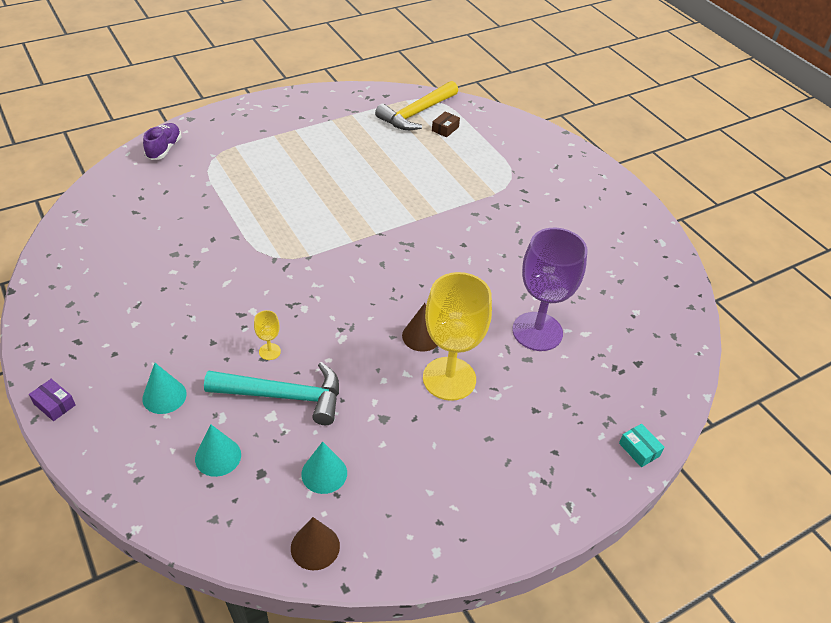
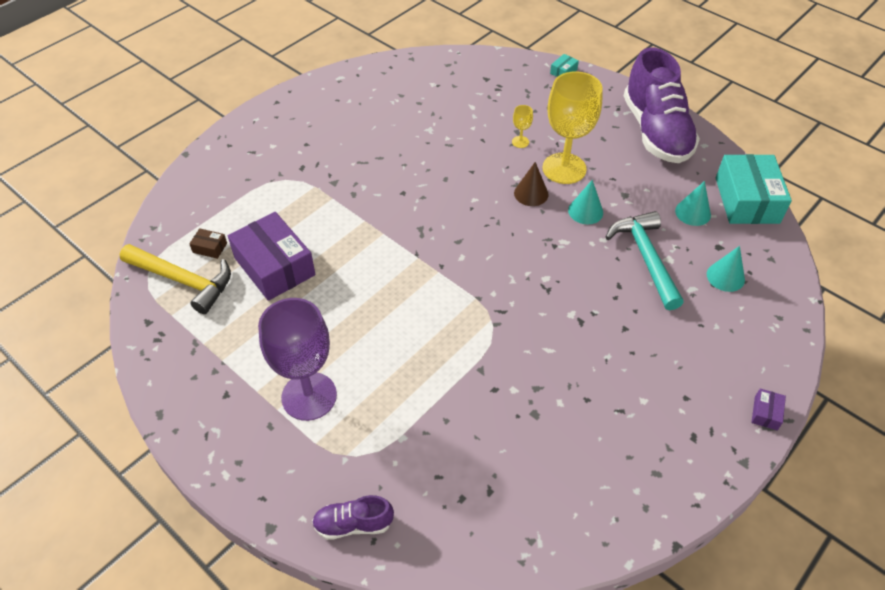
camera: 105 degrees left, 5 degrees up
turquoise cone [142,363,187,414] -> turquoise cone moved to [568,180,603,225]
yellow goblet [254,310,281,360] -> yellow goblet moved to [512,105,533,148]
brown cone [291,517,340,570] -> turquoise box [716,154,792,224]
purple goblet [512,228,587,351] -> purple goblet moved to [258,298,337,421]
none -> purple box [228,212,316,301]
none -> purple shoe [624,47,700,163]

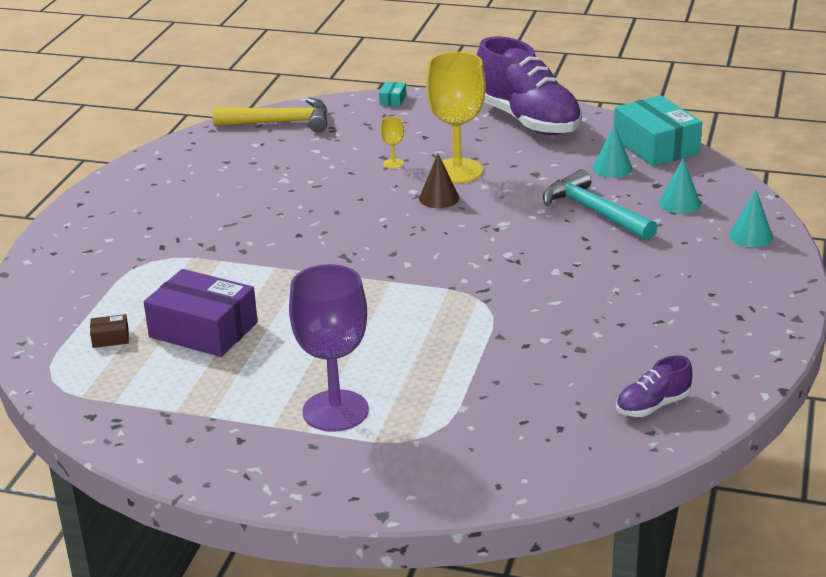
camera: 25 degrees left, 20 degrees down
yellow hammer [120,244,231,314] -> yellow hammer moved to [213,98,328,132]
purple shoe [312,495,394,540] -> purple shoe moved to [616,355,693,417]
turquoise cone [568,180,603,225] -> turquoise cone moved to [729,190,773,247]
purple box [751,389,786,430] -> none

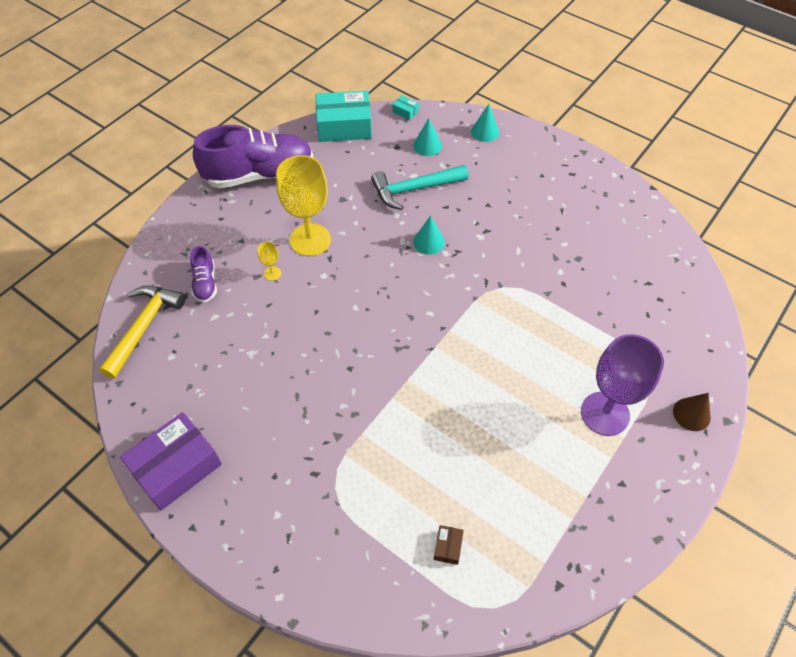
camera: 70 degrees left, 25 degrees up
purple box [144,269,258,357] -> purple box moved to [120,412,222,510]
turquoise box [379,82,406,106] -> turquoise box moved to [392,95,419,120]
brown cone [419,154,459,208] -> brown cone moved to [673,393,711,431]
turquoise cone [593,124,632,178] -> turquoise cone moved to [413,216,445,255]
purple shoe [616,355,693,417] -> purple shoe moved to [190,246,217,303]

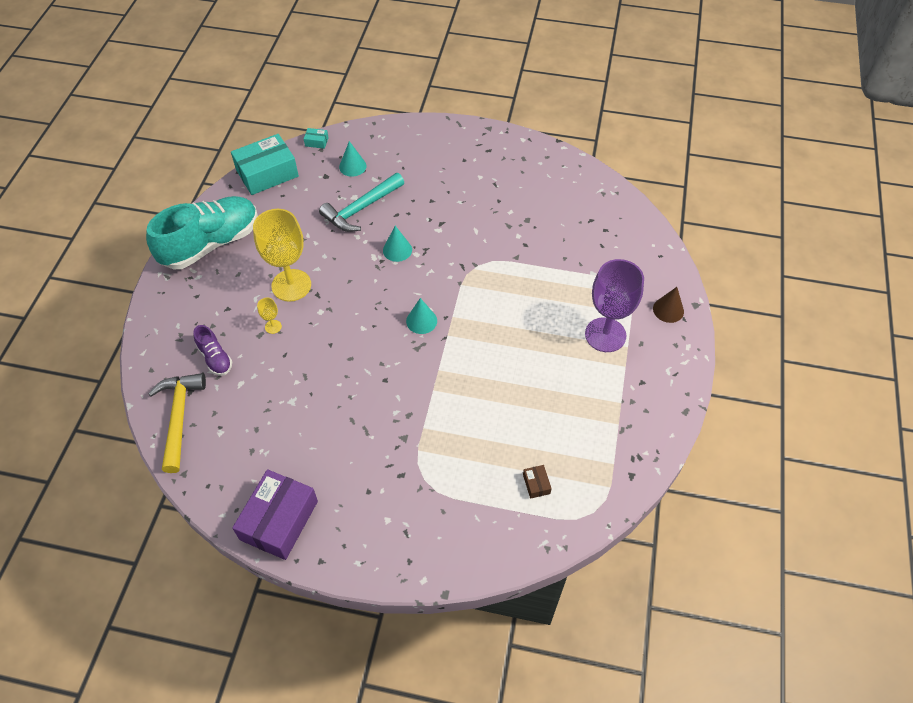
camera: 25 degrees left, 0 degrees up
purple shoe [193,125,313,188] -> turquoise shoe [146,196,258,269]
turquoise cone [471,104,499,142] -> turquoise cone moved to [406,298,437,334]

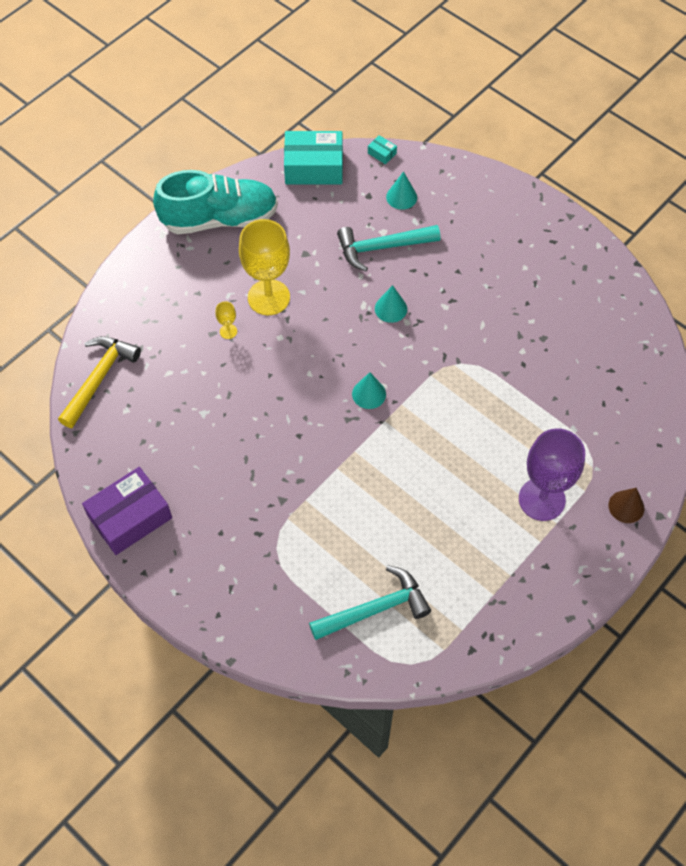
camera: 30 degrees right, 5 degrees up
purple shoe [194,325,232,376] -> none
brown box [523,465,552,499] -> turquoise hammer [309,565,431,640]

